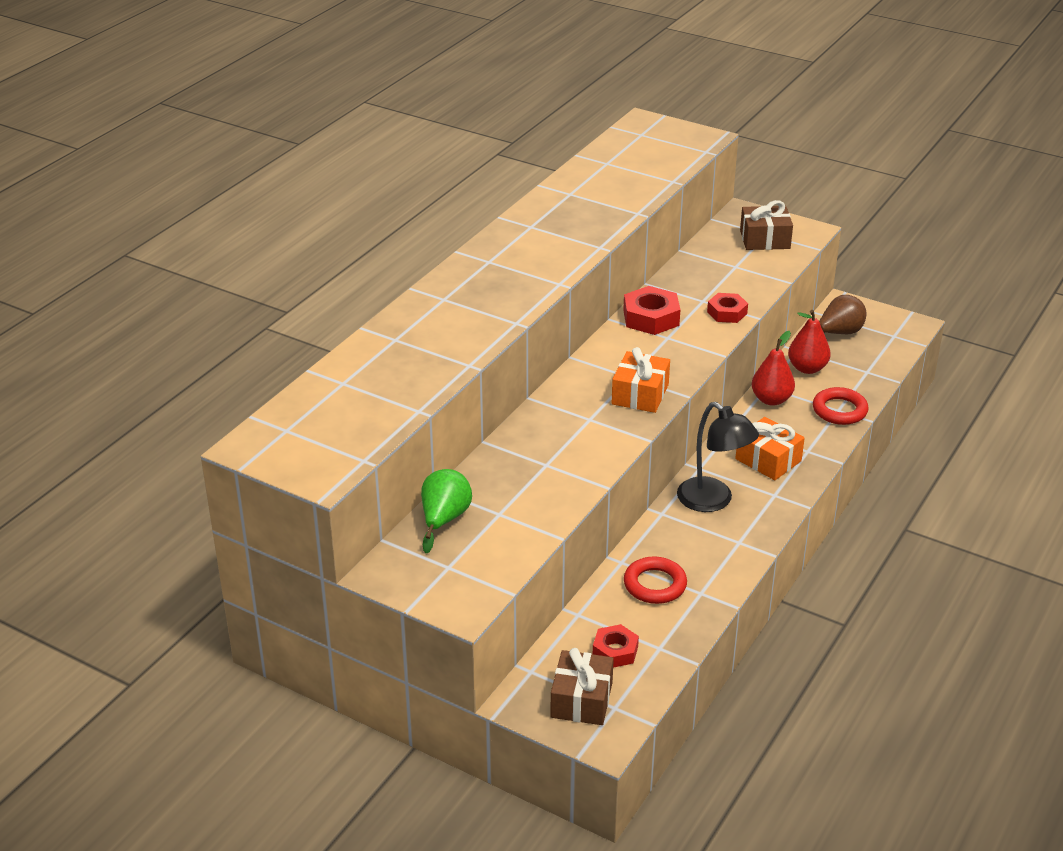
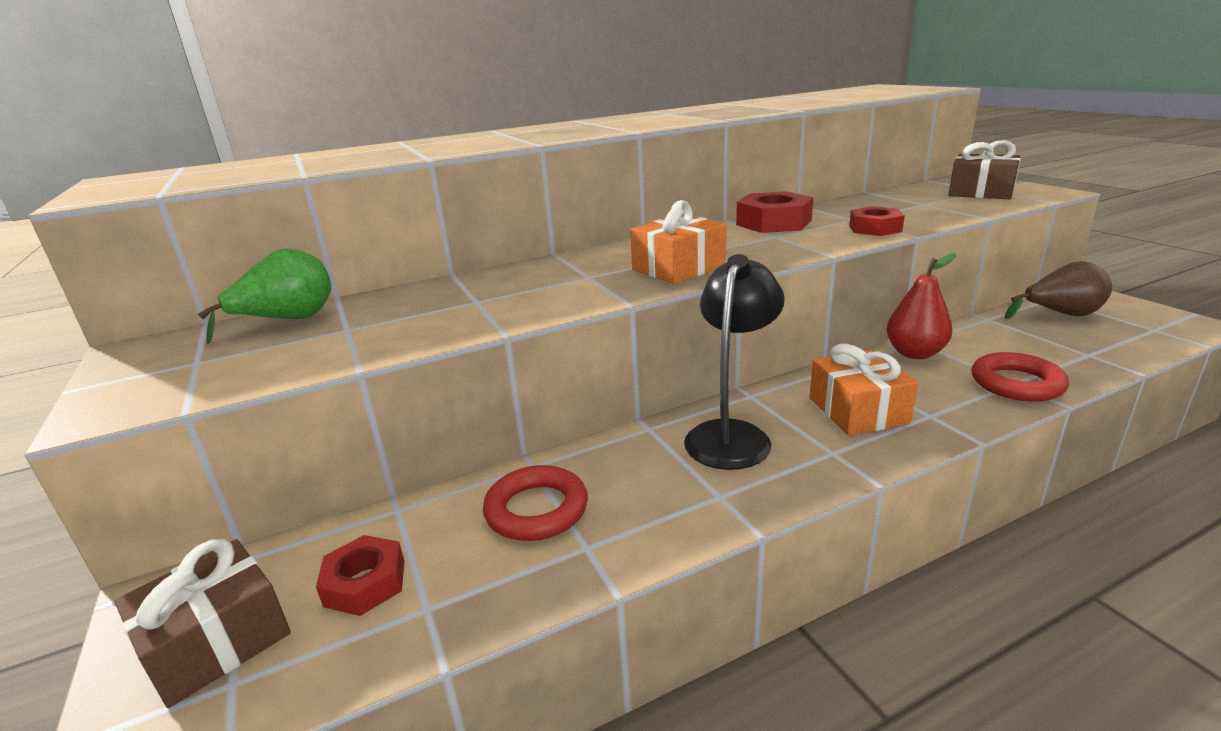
camera: 35 degrees right, 10 degrees down
black lamp [677,402,759,512] -> black lamp turned 150 degrees counterclockwise [684,254,785,470]
red pear [788,310,831,374] -> none

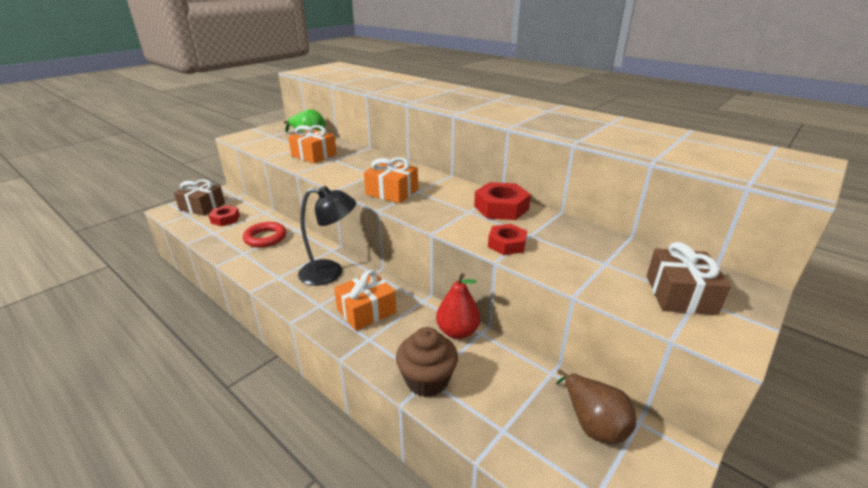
camera: 65 degrees right, 5 degrees up
red ring [972,352,1069,401] -> brown cupcake [396,327,458,397]
none -> orange gift [288,125,337,163]

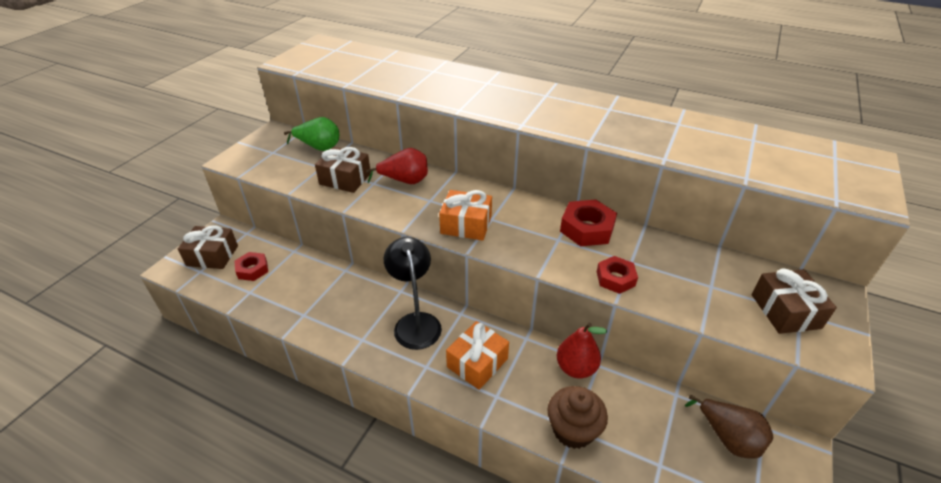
camera: 15 degrees left, 10 degrees up
red ring [243,222,286,248] -> none
orange gift [288,125,337,163] -> brown gift [315,147,371,193]
black lamp [298,186,356,286] -> black lamp turned 90 degrees counterclockwise [383,237,442,350]
none -> red pear [366,148,428,184]

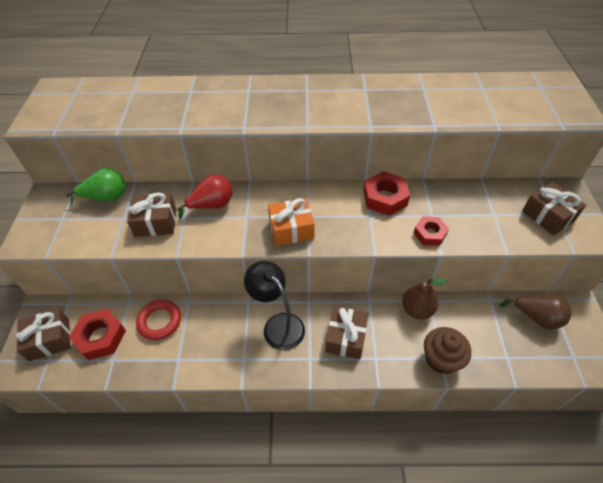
camera: 25 degrees left, 10 degrees up
red nut [235,252,268,281] -> red nut [69,309,126,360], size x1.52
orange gift [446,321,509,390] -> brown gift [325,306,368,359]
red pear [557,323,607,378] -> brown pear [402,278,447,320]
none -> red ring [136,300,181,340]

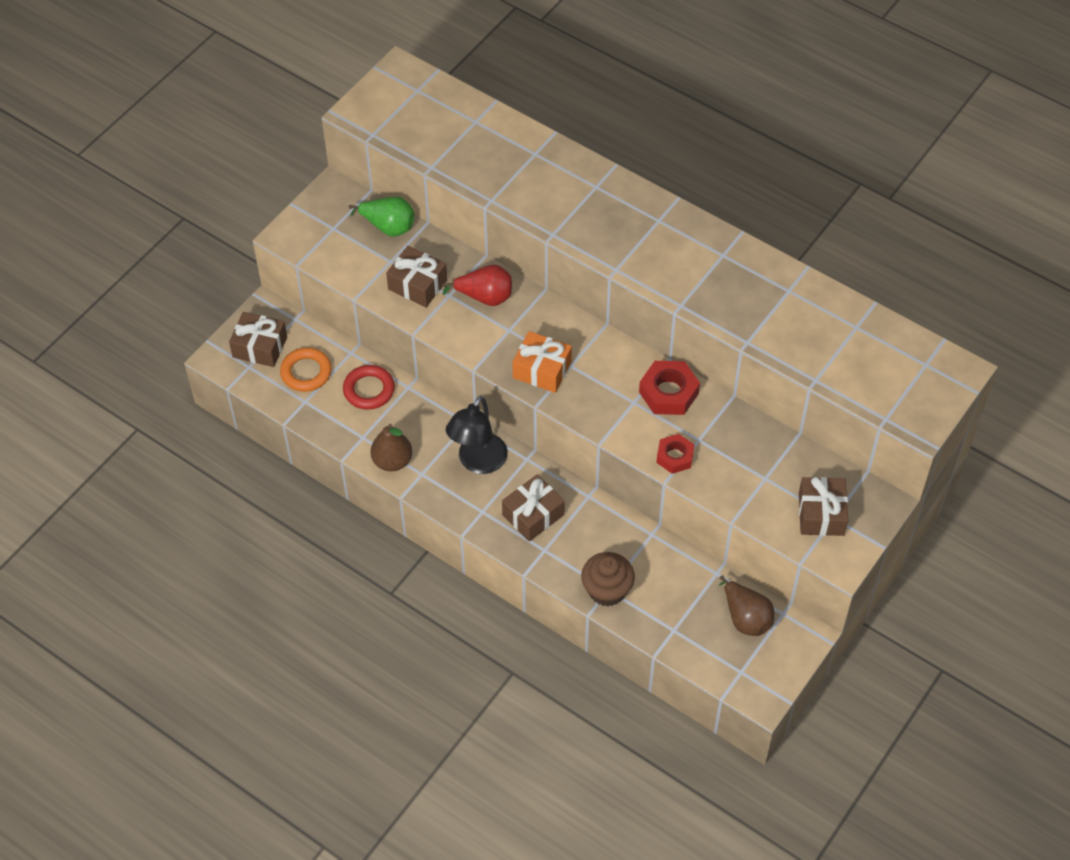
camera: 35 degrees right, 5 degrees up
red nut [69,309,126,360] -> orange ring [280,347,332,392]
black lamp [244,261,305,350] -> black lamp turned 150 degrees counterclockwise [446,395,508,474]
brown pear [402,278,447,320] -> brown pear moved to [371,424,412,471]

